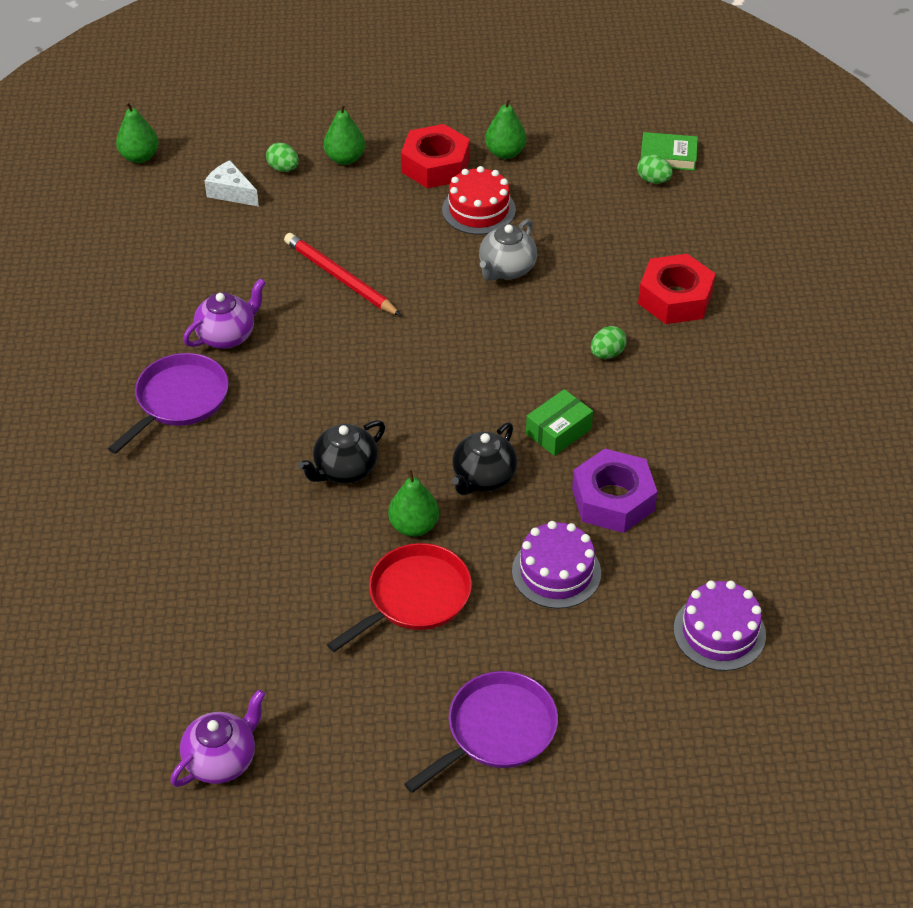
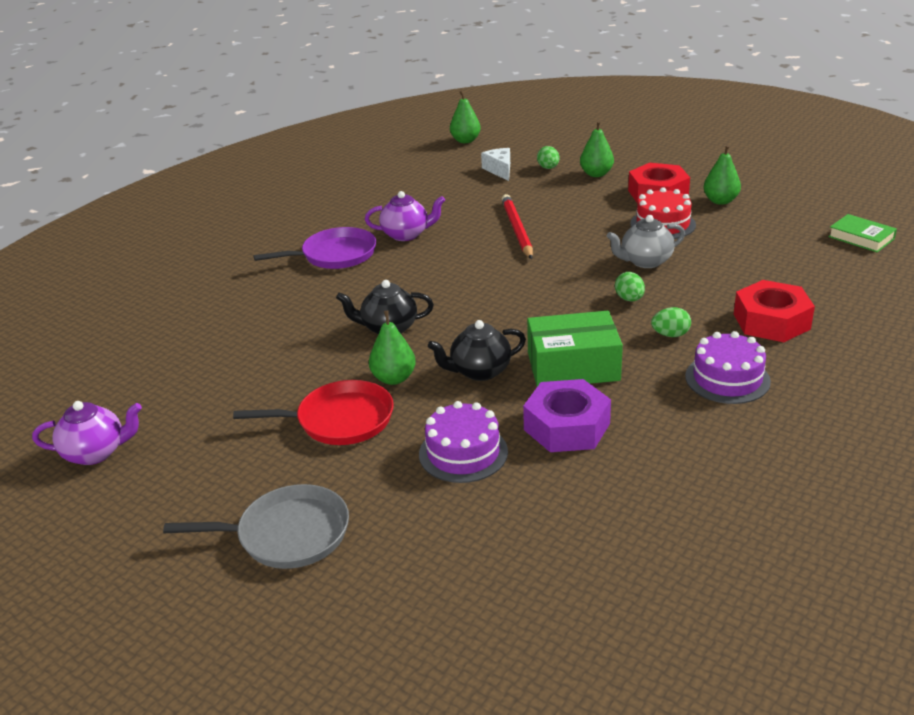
camera: 40 degrees right, 15 degrees down
purple pan [404,671,558,793] -> grey pan [163,484,349,569]
green box [526,389,593,456] -> green box [527,311,623,387], size x1.62
green egg [637,154,673,184] -> green egg moved to [615,272,645,301]
purple cake [674,581,766,671] -> purple cake moved to [685,331,771,404]

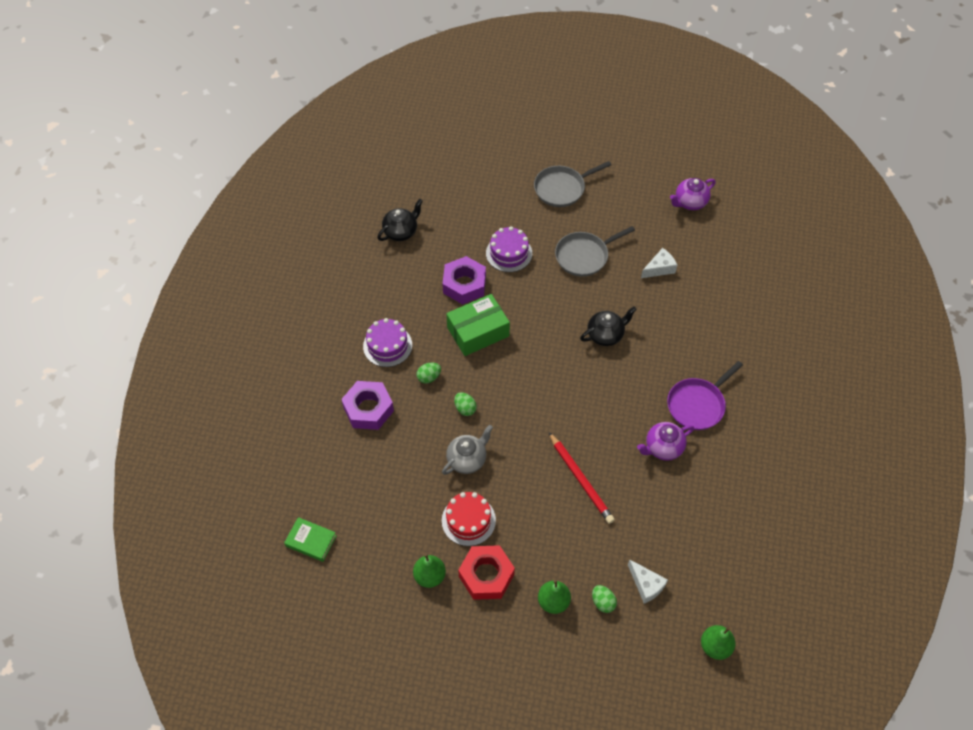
camera: 155 degrees right, 25 degrees up
red pan [233,380,394,445] -> grey pan [555,226,635,277]
green pear [369,311,416,385] -> none
black teapot [428,320,526,381] -> black teapot moved to [377,199,423,241]
red nut [734,280,815,342] -> purple nut [341,381,394,430]
none -> white cheese [641,248,677,278]

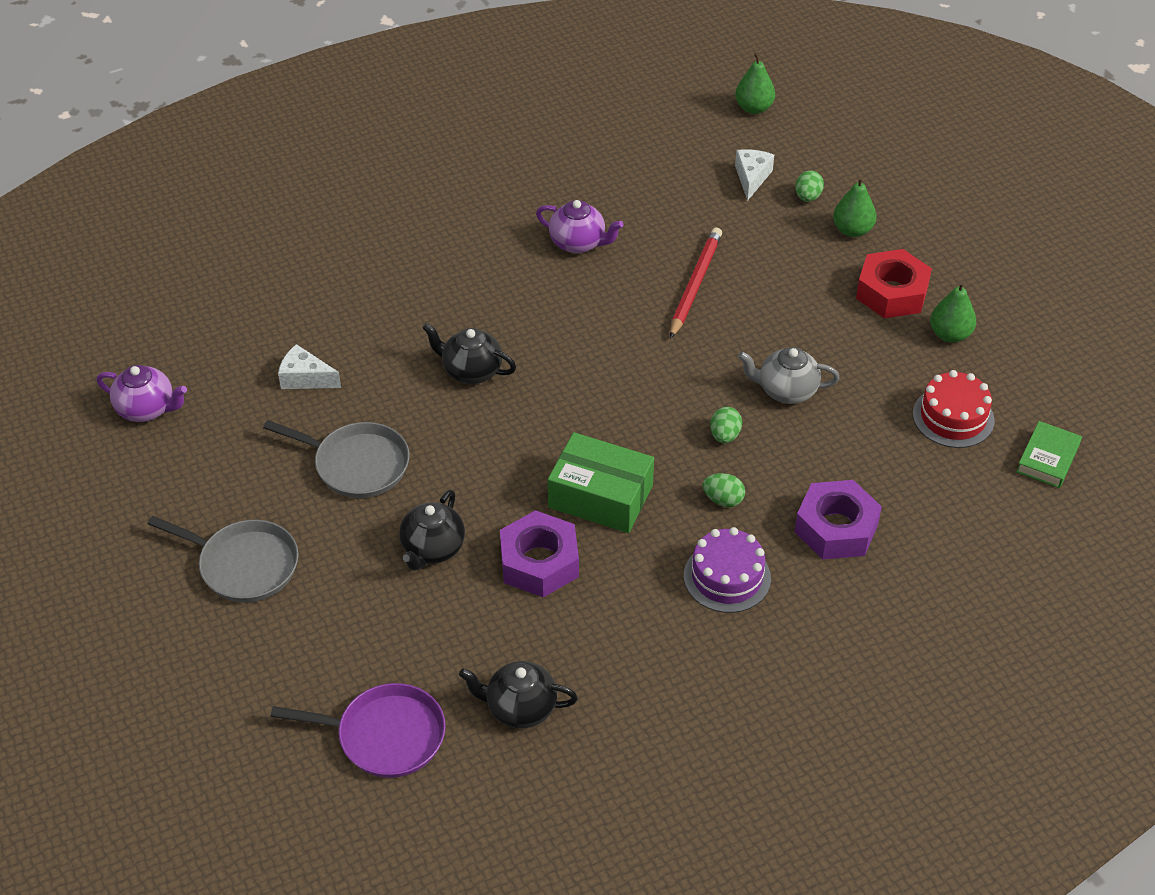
camera: 130 degrees left, 10 degrees down
green book [284,517,337,562] -> green book turned 45 degrees clockwise [1016,421,1082,488]
red cake [442,492,496,546] -> red cake moved to [913,370,994,448]
purple cake [486,226,532,272] -> black teapot [399,490,465,571]
purple pan [667,361,743,430] -> purple pan moved to [271,683,446,778]

